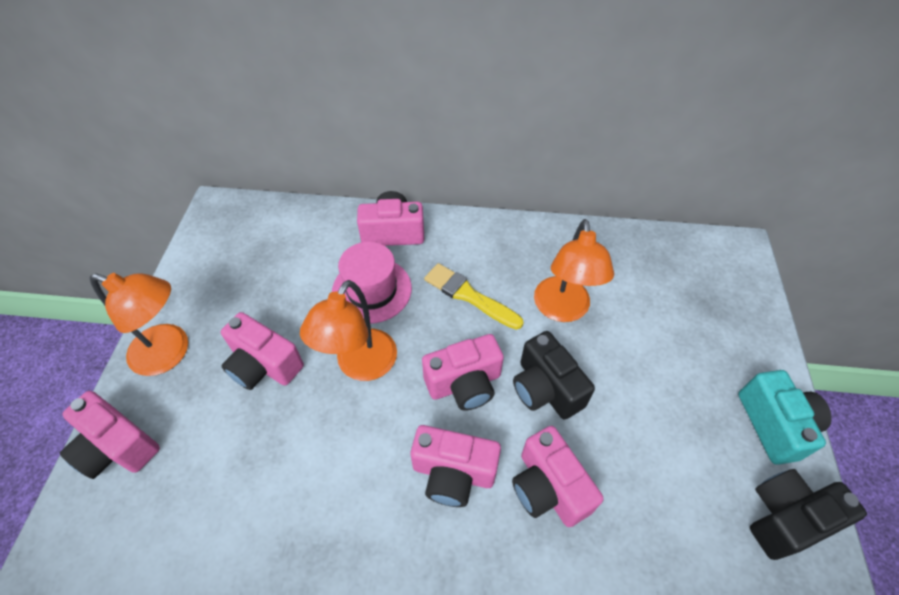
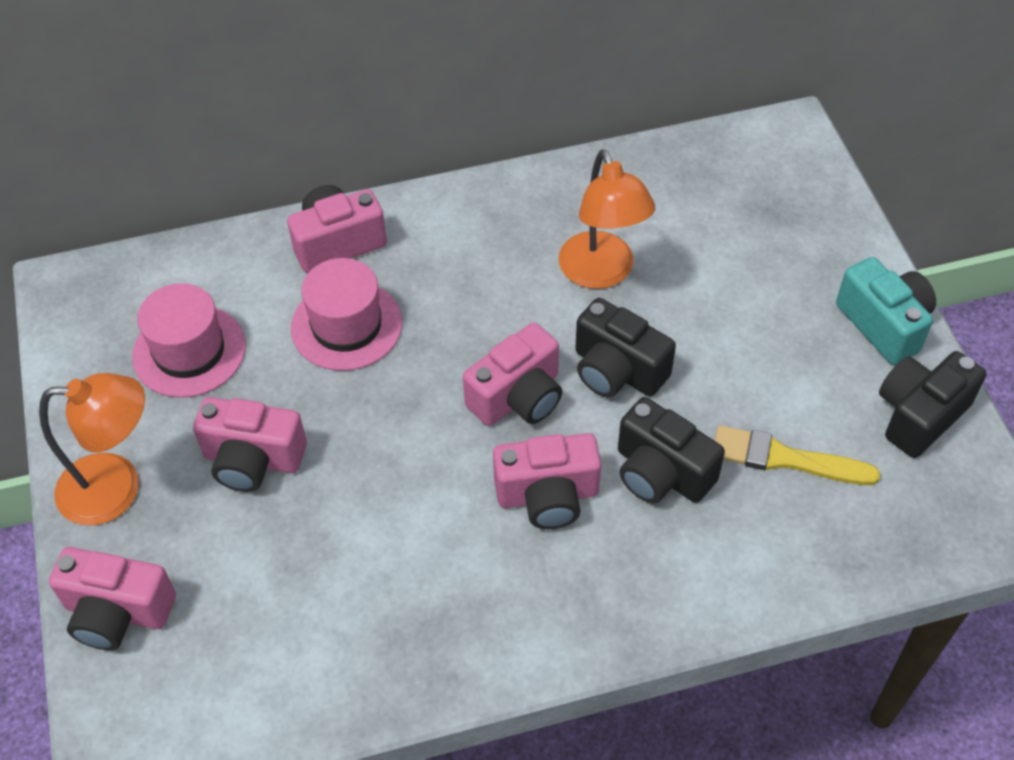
camera: 20 degrees left, 0 degrees up
orange lamp [300,280,397,381] -> none
yellow brush [424,263,524,330] -> yellow brush moved to [715,425,880,485]
pink camera [512,426,604,527] -> black camera [618,397,725,503]
none -> pink hat [132,283,246,398]

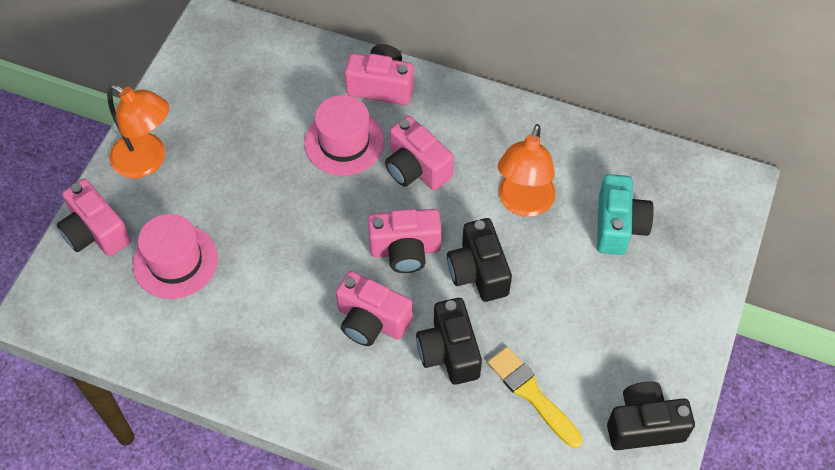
camera: 35 degrees right, 5 degrees up
pink hat [132,283,246,398] -> pink hat moved to [133,214,218,299]
pink camera [193,397,307,492] -> pink camera moved to [385,116,454,190]
turquoise camera [836,257,936,365] -> turquoise camera moved to [597,174,654,255]

